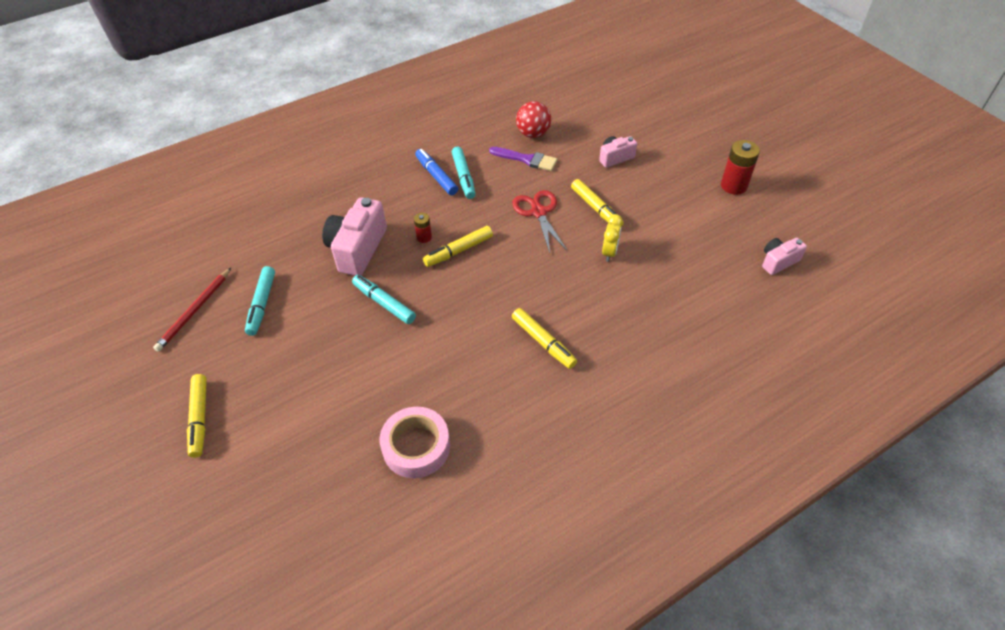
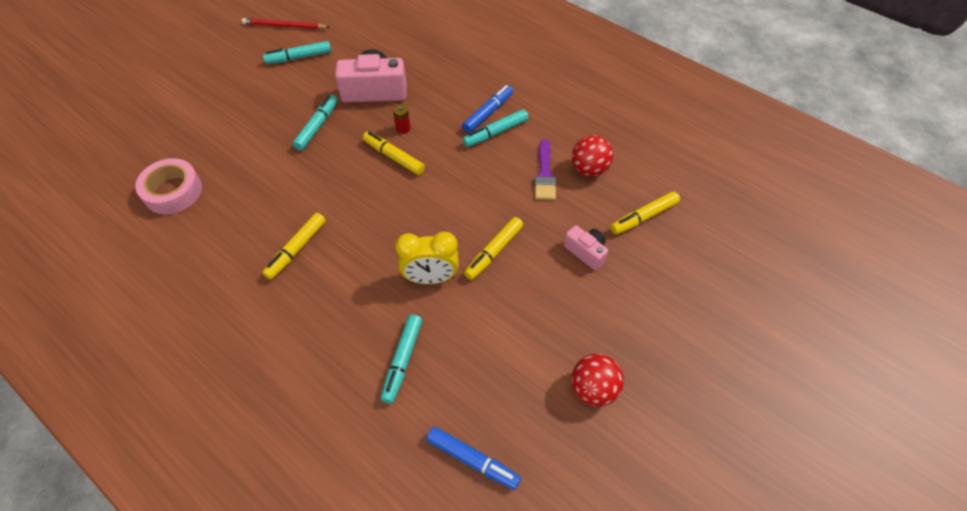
camera: 70 degrees right, 5 degrees up
yellow marker [187,374,207,458] -> yellow marker moved to [610,191,680,235]
red scissors [512,190,567,253] -> none
yellow clock [602,214,622,262] -> yellow clock [395,232,459,284], size x1.54
red battery [721,140,760,195] -> red ball [571,354,624,406]
pink camera [762,238,807,275] -> blue marker [426,427,521,490]
none -> turquoise marker [381,314,422,404]

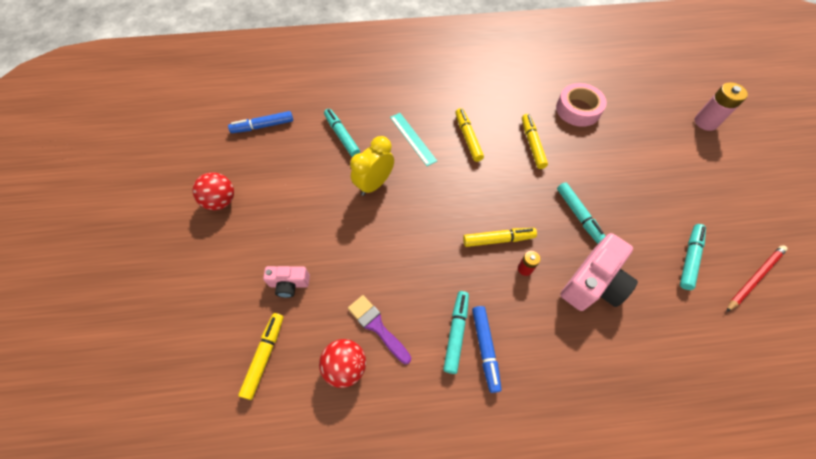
camera: 135 degrees right, 5 degrees up
yellow marker [464,217,523,280] -> yellow marker moved to [522,114,548,169]
none -> turquoise ruler [390,113,437,166]
none -> pink battery [695,82,748,131]

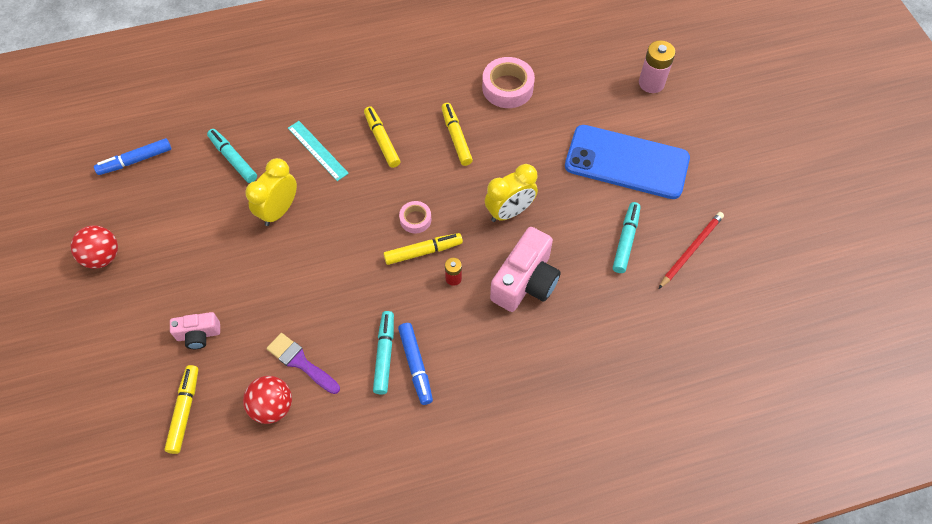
camera: 10 degrees left, 0 degrees up
turquoise marker [557,182,605,244] -> yellow clock [485,164,538,222]
none -> pink tape [399,201,432,234]
none -> blue phone [565,125,690,199]

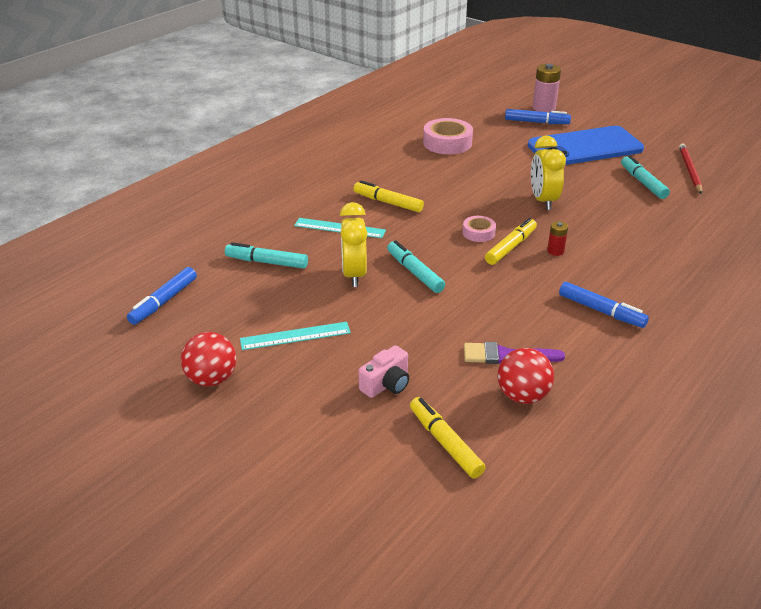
camera: 35 degrees left, 25 degrees down
turquoise marker [373,311,394,394] -> turquoise marker moved to [387,240,445,293]
yellow marker [441,103,473,166] -> none
yellow clock [485,164,538,222] -> yellow clock turned 150 degrees clockwise [531,135,566,210]
pink camera [490,227,561,312] -> none
none -> turquoise ruler [240,322,351,350]
none -> blue marker [505,109,571,124]

